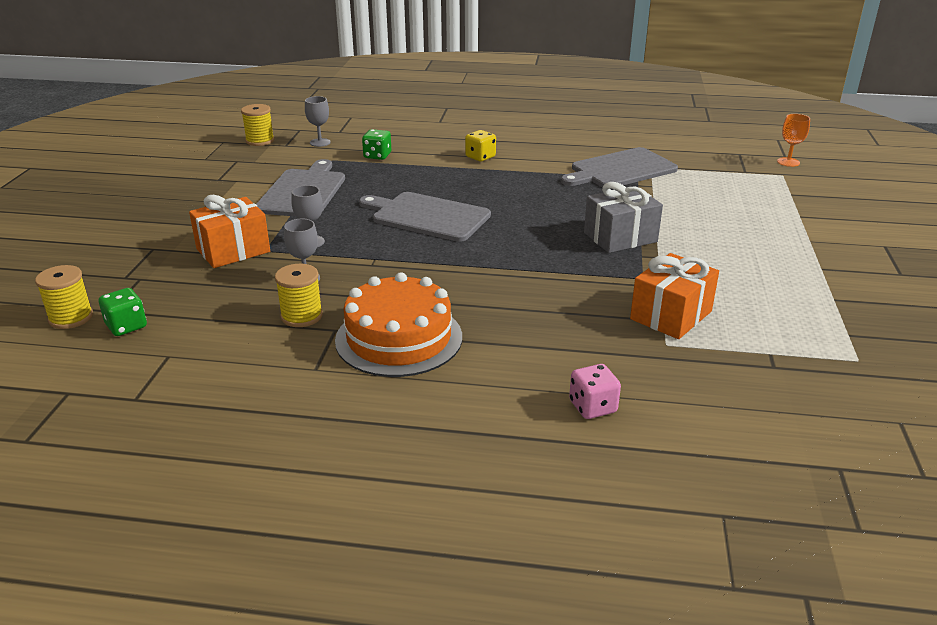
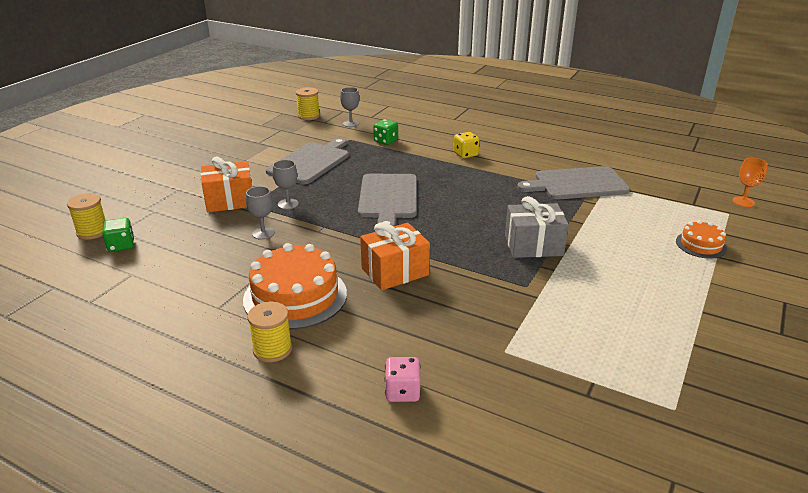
camera: 20 degrees right, 0 degrees up
yellow spool [275,264,323,327] -> yellow spool moved to [247,302,292,362]
grey cutting board [359,192,491,242] -> grey cutting board turned 135 degrees counterclockwise [358,174,417,227]
orange gift [630,253,719,339] -> orange gift moved to [360,223,430,290]
none -> orange cake [676,220,727,259]

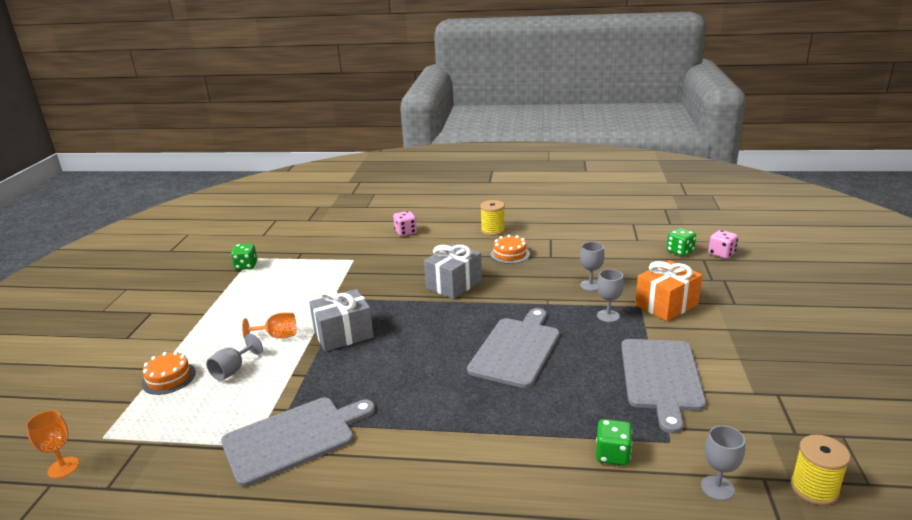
camera: 160 degrees right, 5 degrees down
yellow spool [67,193,106,240] -> pink dice [708,230,738,259]
orange cake [243,243,347,330] -> orange cake [491,235,530,264], size x0.52
grey cutting board [358,174,417,227] -> grey cutting board turned 45 degrees clockwise [467,308,560,388]
orange gift [360,223,430,290] -> grey gift [424,244,482,299]
yellow dice [454,132,480,158] -> none
none -> grey goblet [206,334,263,381]
none -> green dice [231,243,257,270]
none -> orange goblet [242,312,296,339]

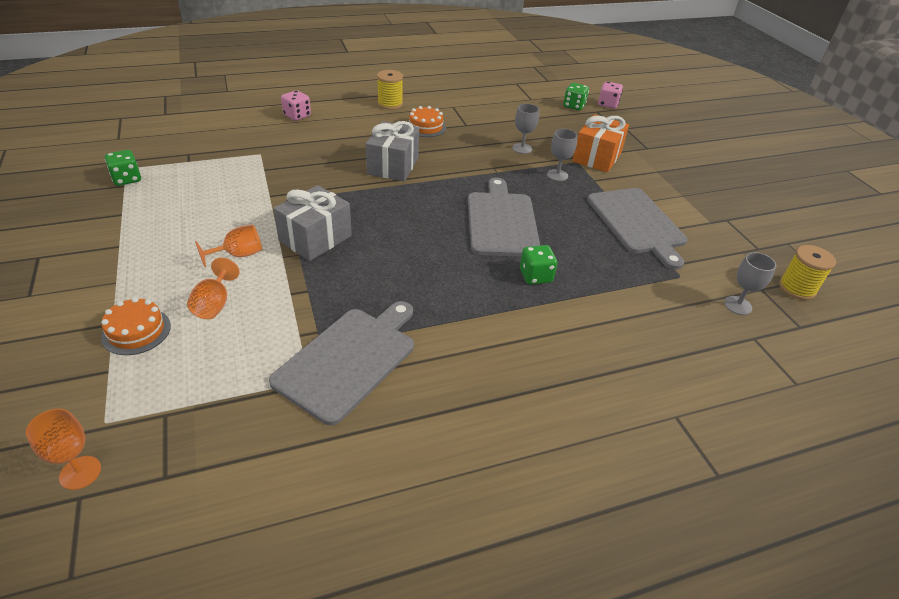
camera: 30 degrees left, 15 degrees up
grey goblet [206,334,263,381] -> orange goblet [187,258,240,319]
green dice [596,419,632,466] -> green dice moved to [520,245,558,284]

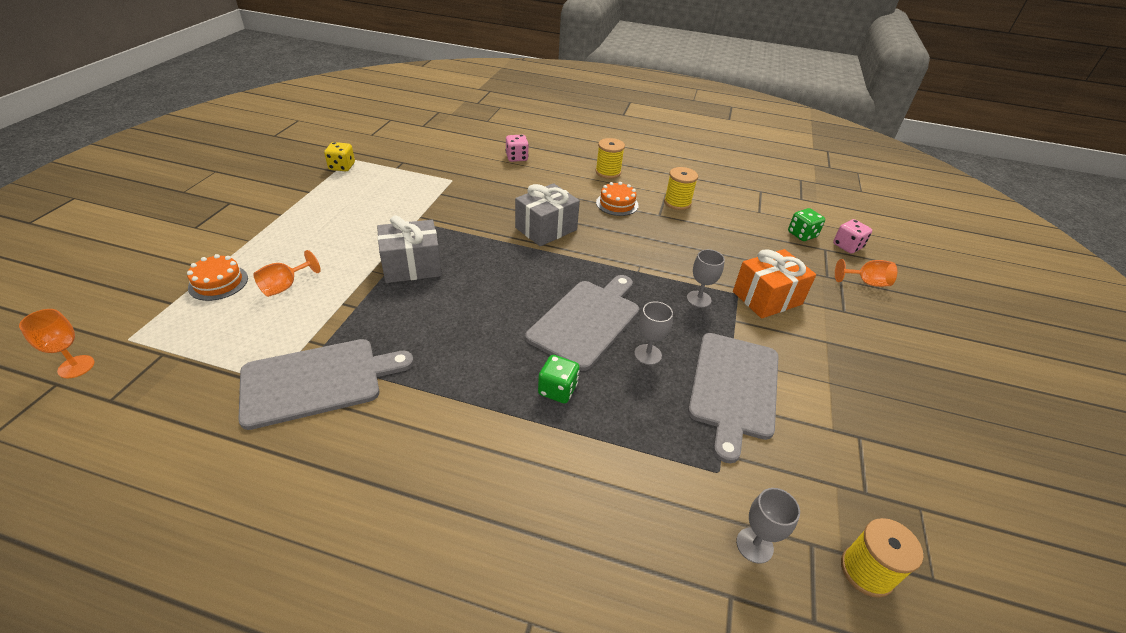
camera: 35 degrees right, 0 degrees up
green dice [105,150,141,186] -> yellow dice [324,142,355,171]
orange goblet [195,224,262,267] -> orange goblet moved to [835,259,897,287]
grey goblet [512,104,539,154] -> grey goblet moved to [634,302,673,365]
none -> yellow spool [664,167,698,210]

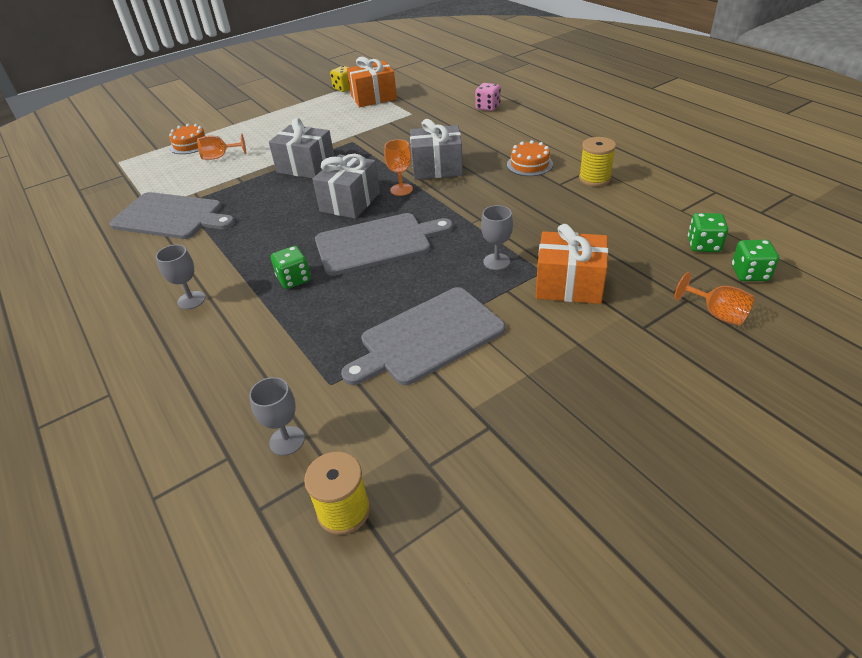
camera: 45 degrees right, 0 degrees up
orange goblet [19,309,94,378] -> orange goblet moved to [384,140,413,196]
yellow spool [596,138,625,179] -> none
grey goblet [634,302,673,365] -> grey goblet moved to [156,244,205,309]
pink dice [833,219,872,254] -> green dice [732,240,779,281]
none -> grey gift [312,154,380,219]
none -> orange gift [347,57,397,107]

